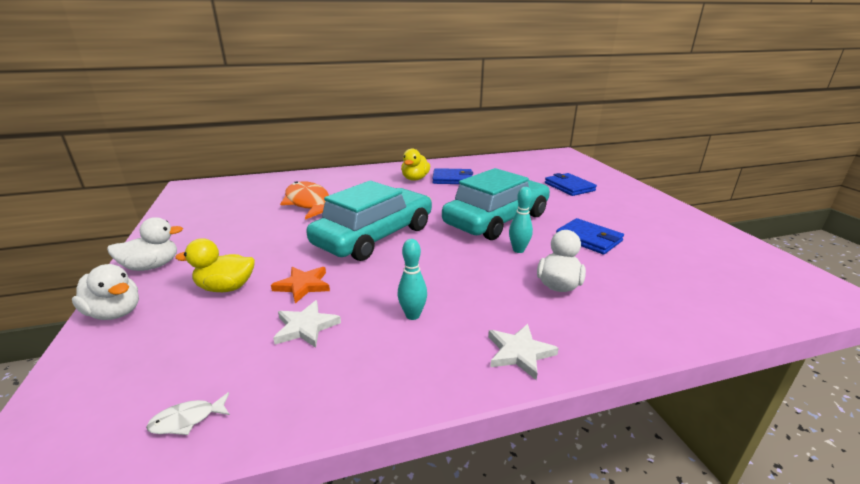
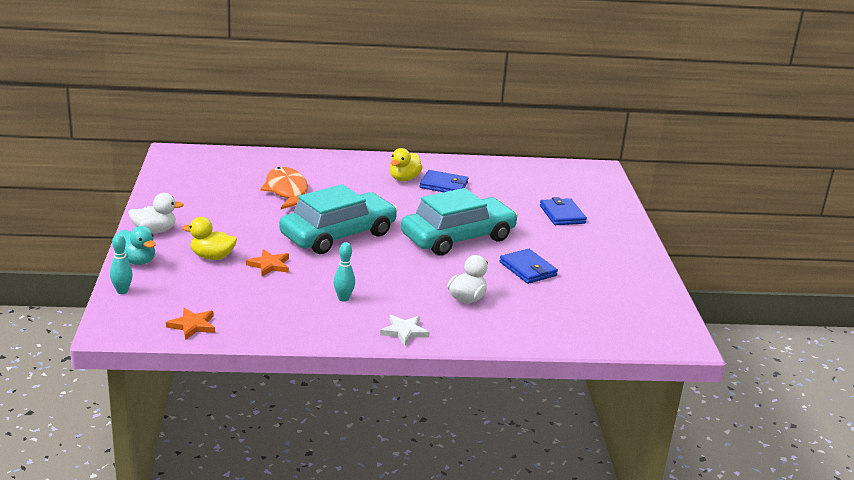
camera: 10 degrees right, 0 degrees up
white duck [72,264,139,320] -> turquoise duck [118,226,156,265]
white fish [146,392,230,435] -> orange star [166,308,215,340]
white star [273,300,341,348] -> none
turquoise bowling pin [509,187,533,253] -> turquoise bowling pin moved to [110,234,133,294]

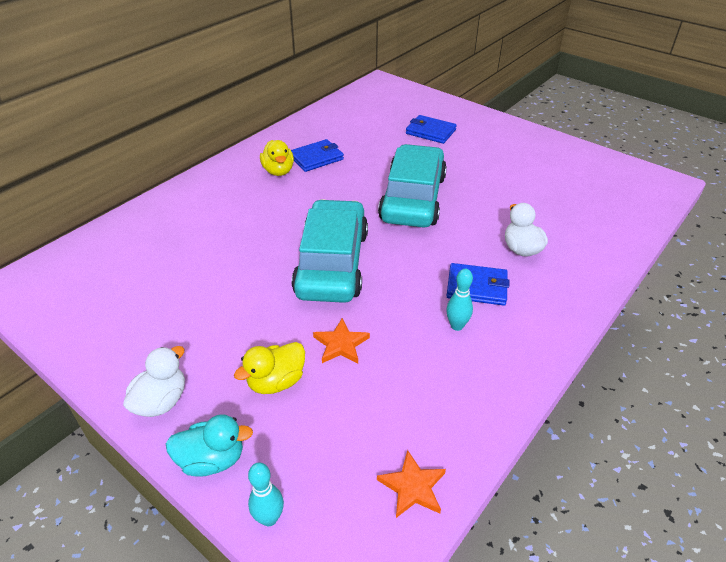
camera: 45 degrees left, 15 degrees up
orange fish [261,167,308,209] -> none
white star [380,315,430,346] -> none
blue wallet [499,249,558,284] -> blue wallet moved to [447,263,509,306]

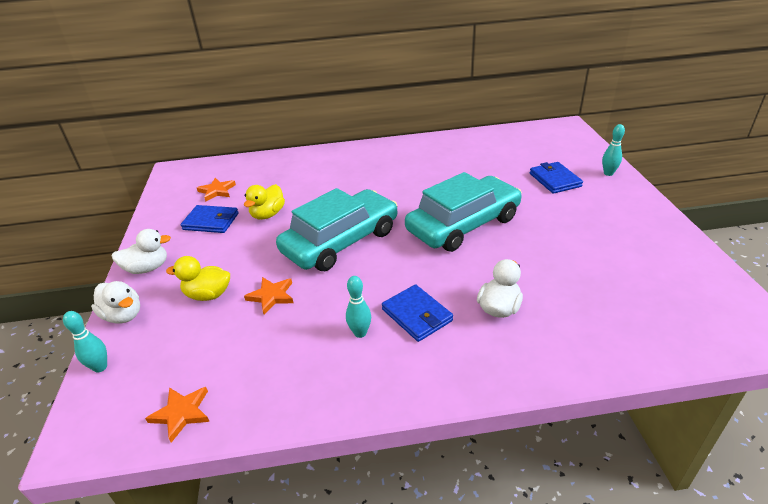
camera: 45 degrees right, 5 degrees down
turquoise duck [166,414,253,477] -> white duck [91,281,140,324]
yellow duck [260,140,294,176] -> yellow duck moved to [244,184,285,220]
blue wallet [291,139,344,172] -> blue wallet moved to [181,205,239,233]
none -> orange star [197,178,236,202]
none -> turquoise bowling pin [602,124,625,176]

